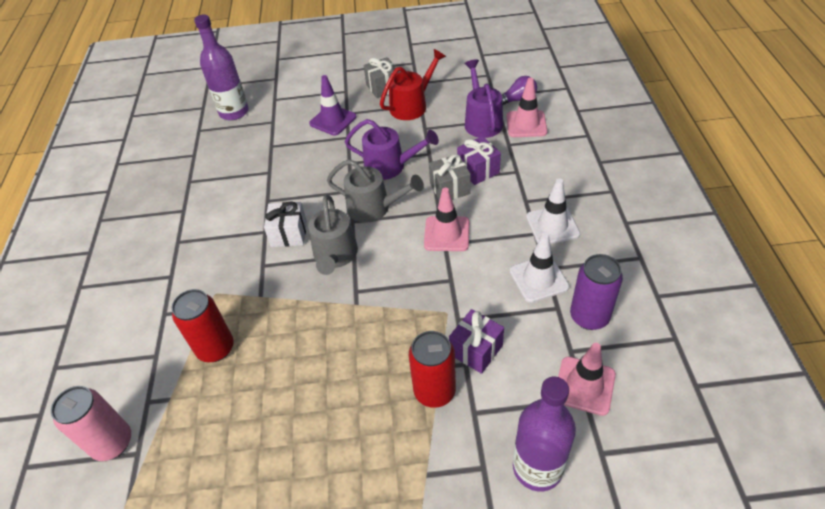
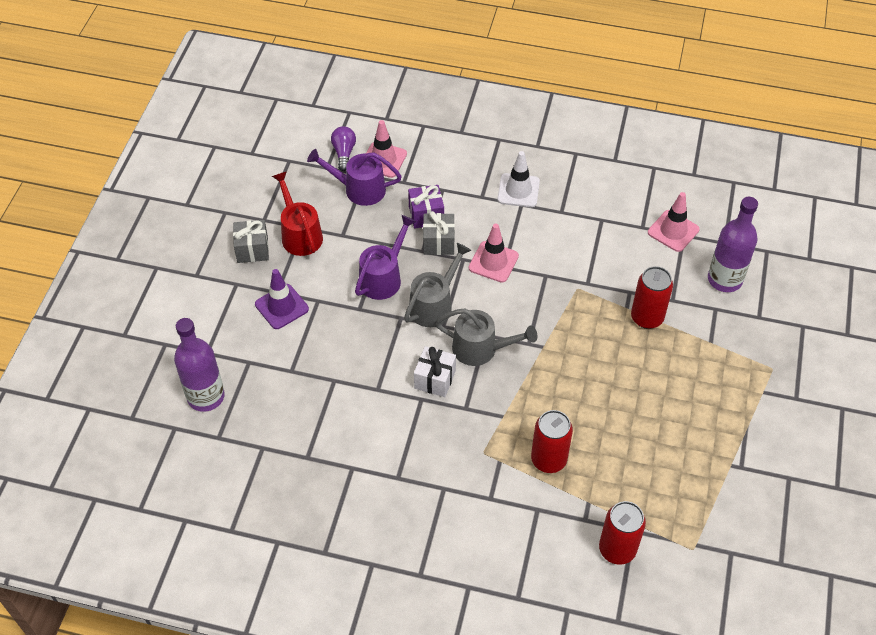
camera: 75 degrees left, 5 degrees up
pink can [51,386,131,461] -> red can [599,501,646,565]
purple gift [449,309,504,374] -> none
white traffic cone [510,233,570,303] -> none
purple can [570,254,623,330] -> none

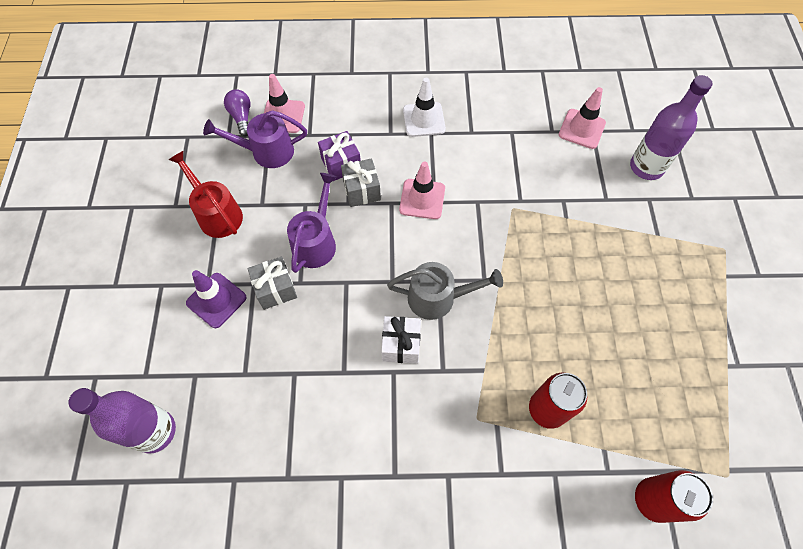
camera: 15 degrees left, 10 degrees up
grey gift [233,220,269,263] -> grey gift moved to [248,257,297,310]
grey watering can [404,243,471,327] -> none
red can [631,266,673,329] -> none

